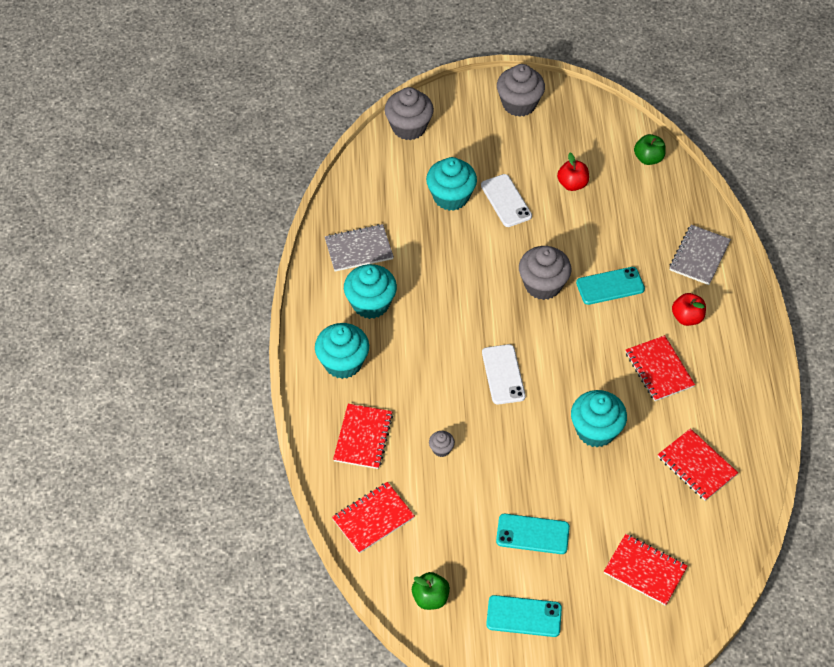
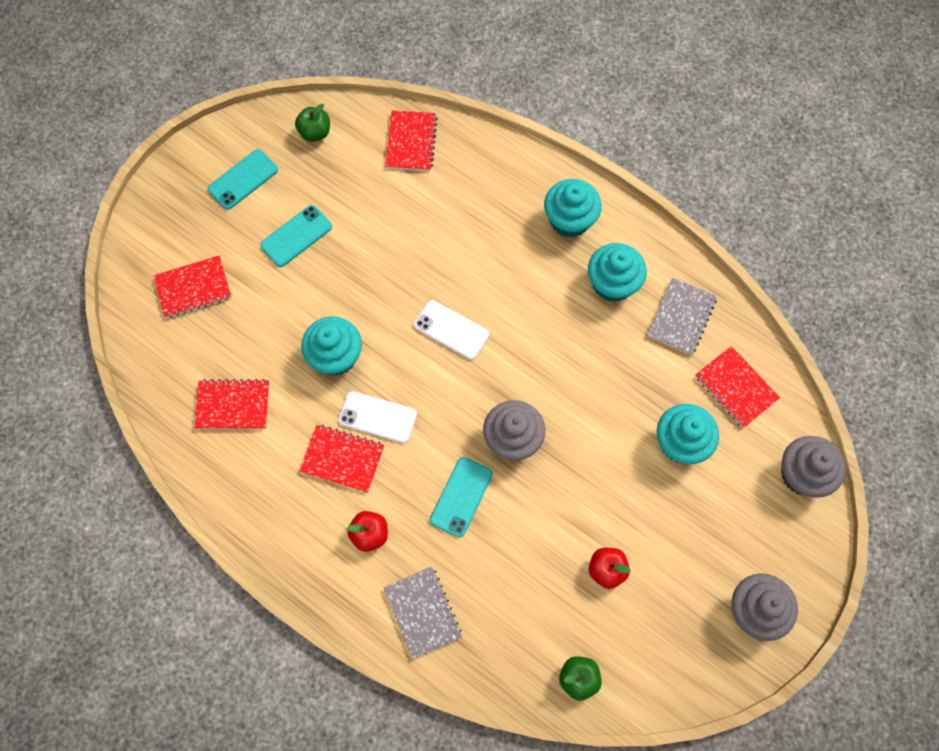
camera: 130 degrees right, 15 degrees up
red notebook [333,404,393,469] -> red notebook moved to [695,346,780,428]
grey cupcake [429,431,455,457] -> none
white phone [481,174,532,227] -> white phone moved to [338,391,417,443]

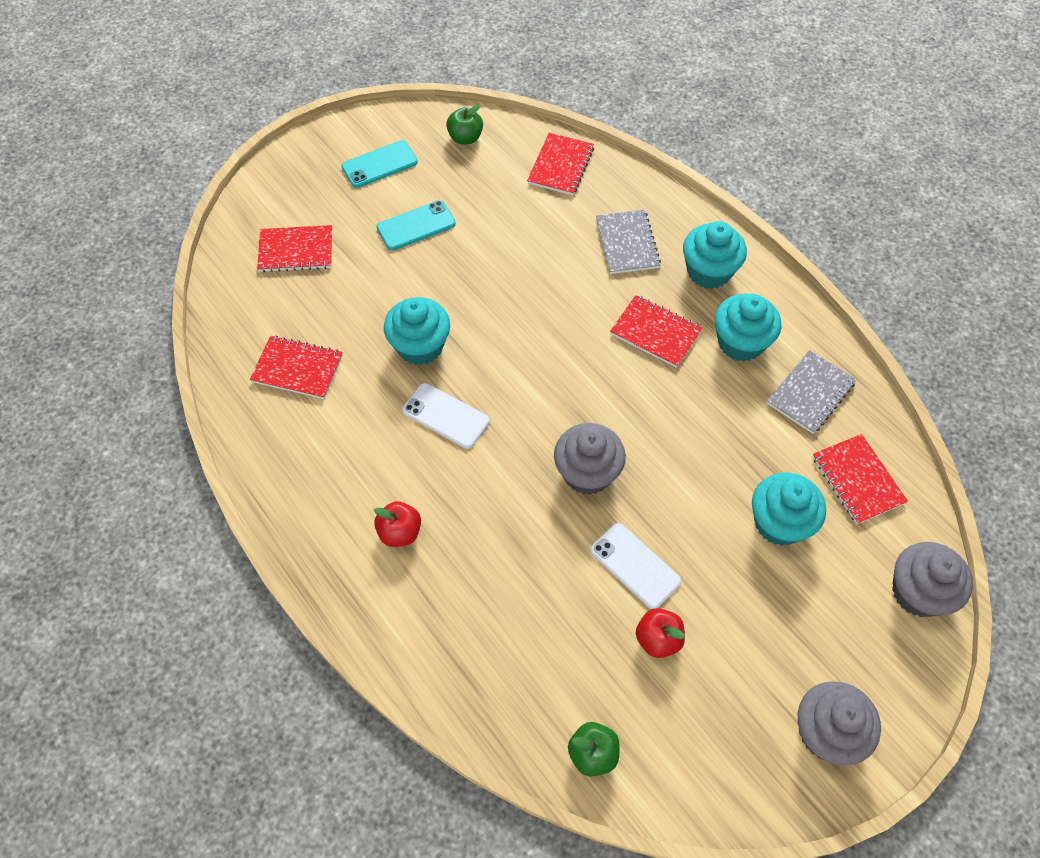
camera: 15 degrees right, 10 degrees down
red notebook [300,425,384,493] -> red notebook moved to [610,295,702,368]
grey notebook [384,566,462,659] -> grey notebook moved to [596,210,661,274]
white phone [414,300,489,360] -> white phone moved to [590,523,681,609]
turquoise phone [430,457,493,537] -> none

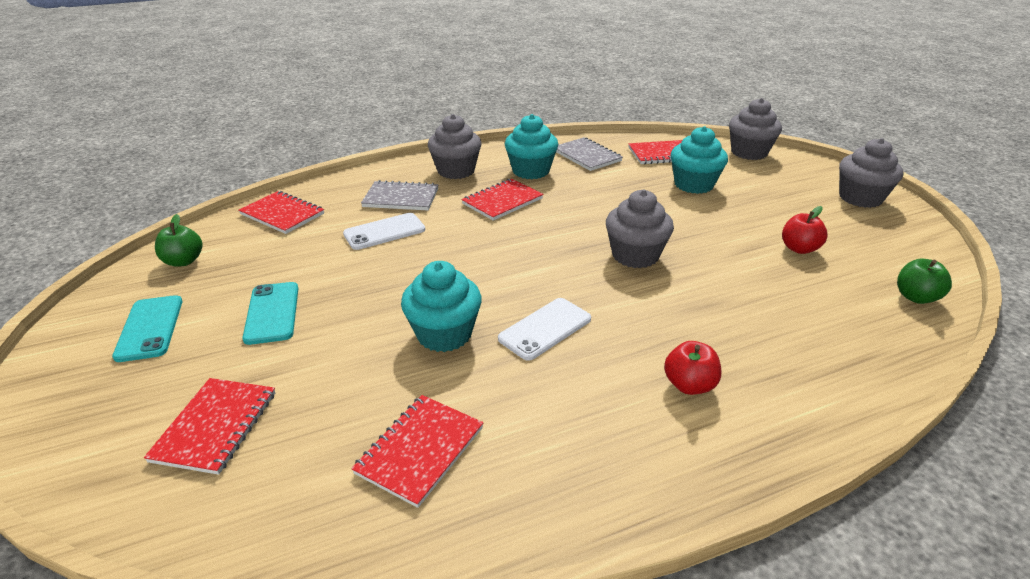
camera: 75 degrees left, 25 degrees down
white phone [590,523,681,609] -> white phone moved to [343,213,425,250]
turquoise cupcake [683,221,747,289] -> grey cupcake [428,114,481,179]

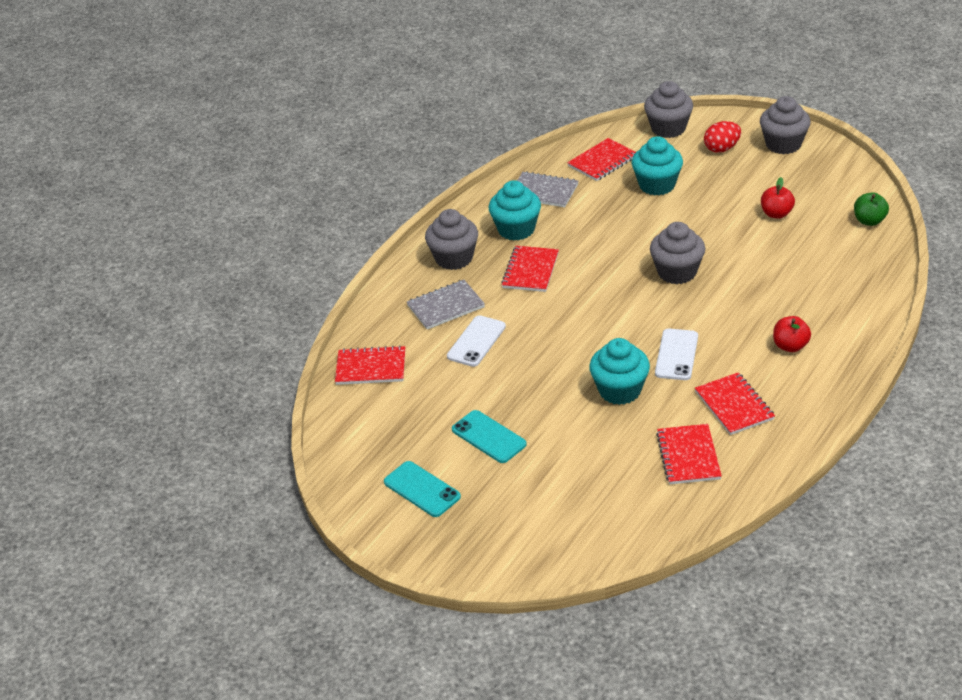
camera: 30 degrees left, 5 degrees up
red notebook [144,378,275,475] -> red notebook moved to [695,372,775,435]
green apple [155,214,202,267] -> none
none -> red egg [704,121,741,153]

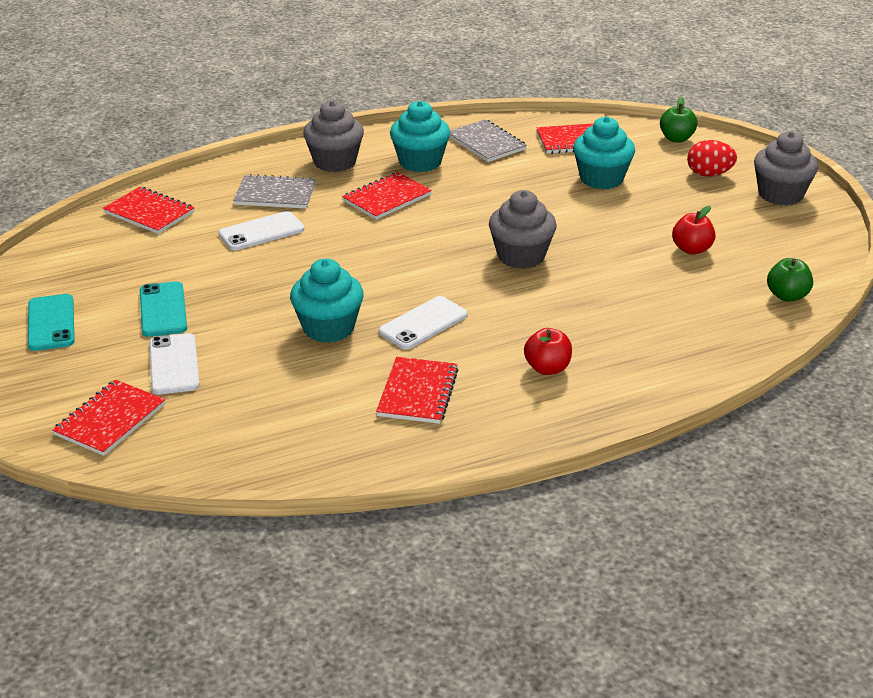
camera: 30 degrees right, 5 degrees down
grey cupcake [644,81,693,138] -> green apple [660,97,698,142]
red notebook [656,424,722,484] -> red notebook moved to [52,380,165,456]
none -> white phone [149,333,200,395]

